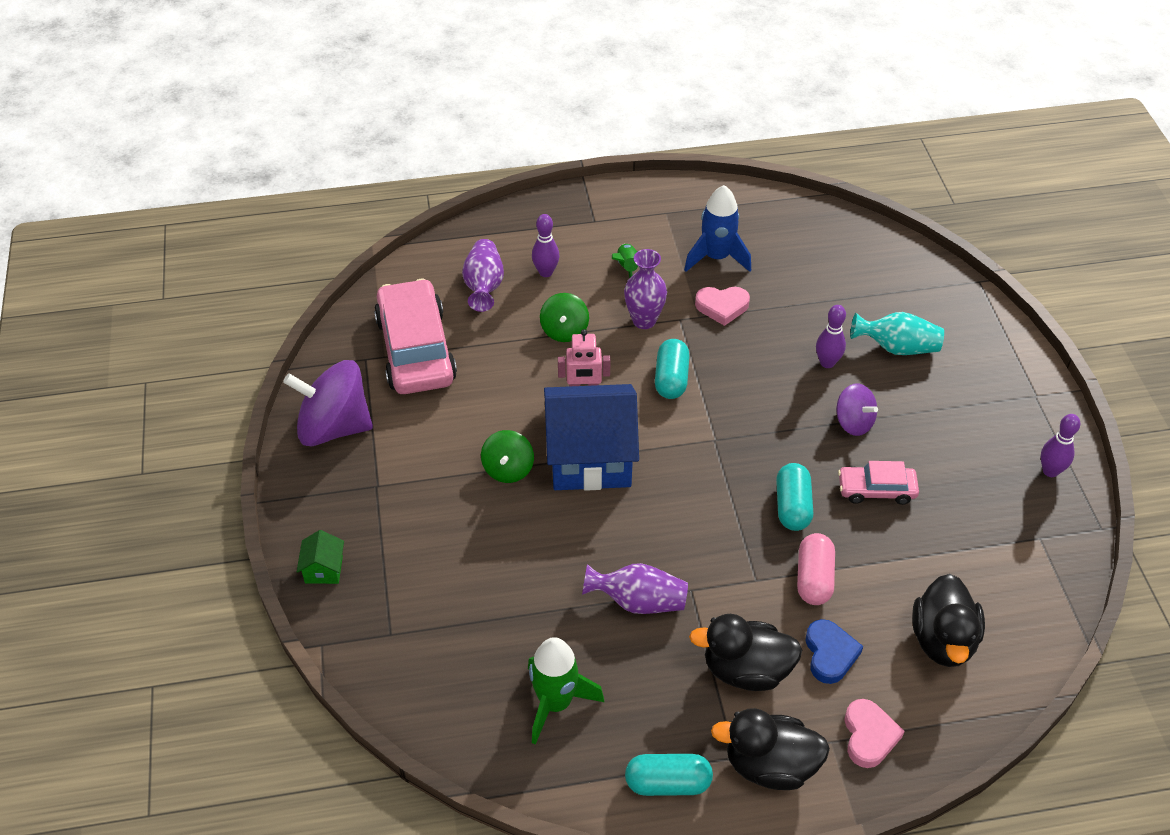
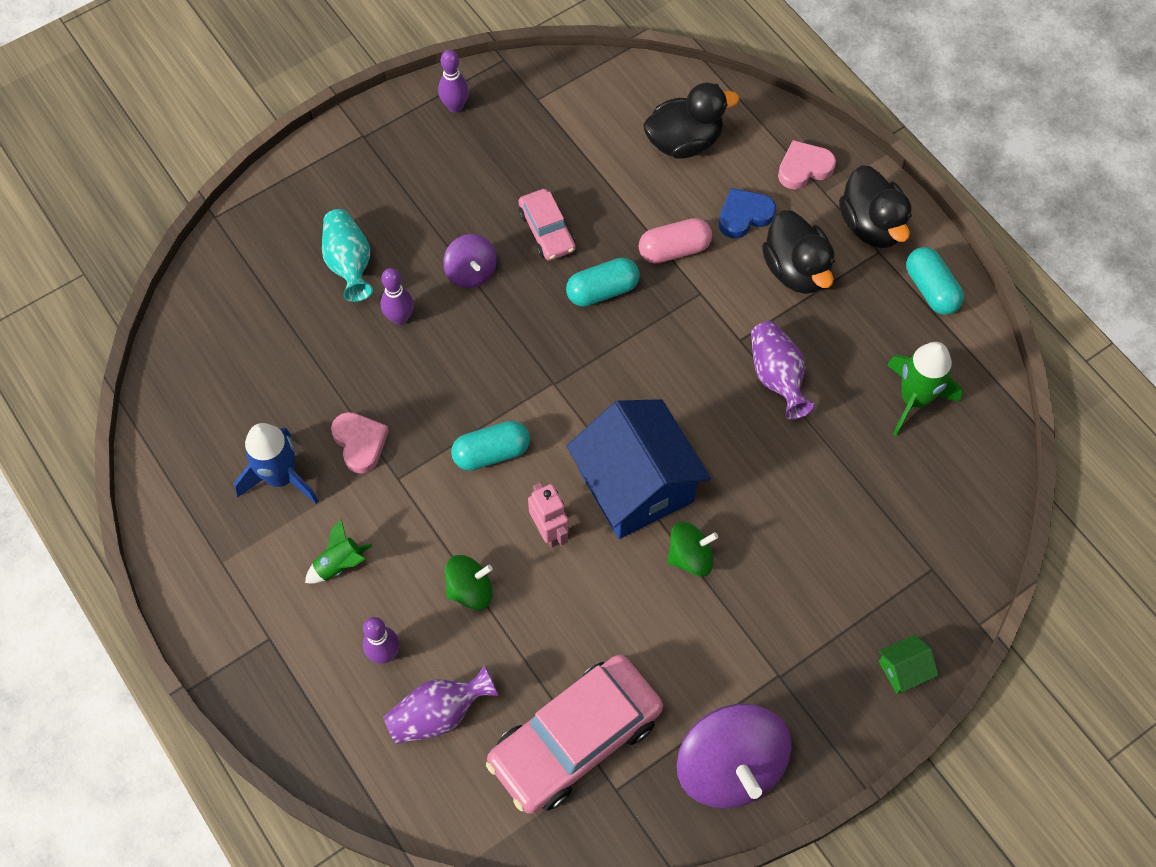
camera: 115 degrees left, 15 degrees up
purple vase [624,249,667,329] -> none
purple spinning top [837,384,878,436] -> purple spinning top turned 135 degrees clockwise [443,234,497,288]

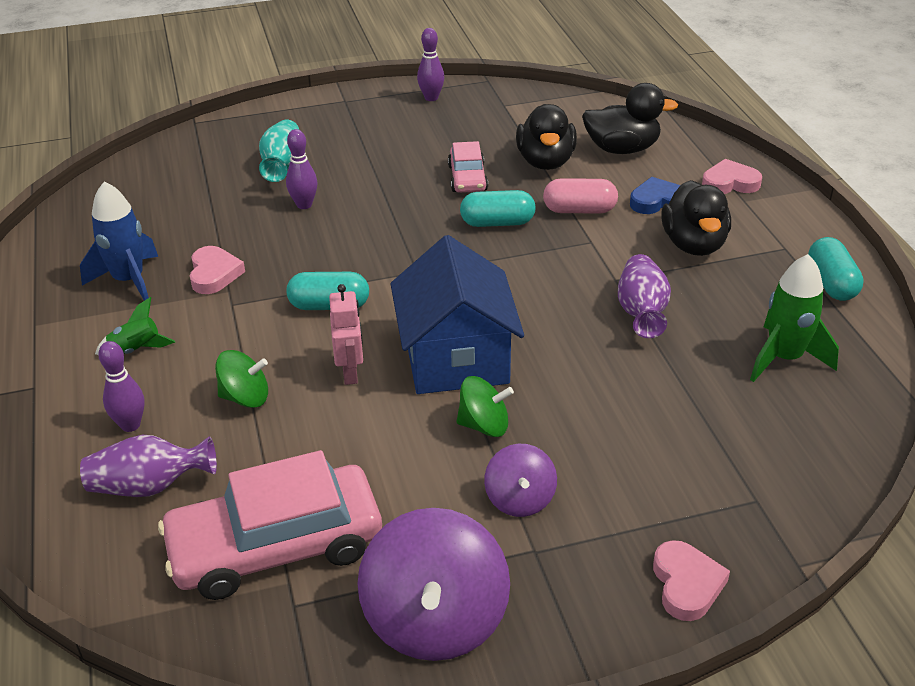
camera: 20 degrees right, 25 degrees down
purple spinning top [443,234,497,288] -> purple spinning top moved to [484,444,557,517]
black duck [839,165,912,248] -> black duck moved to [516,104,577,170]
green house [879,634,939,694] -> pink heart [653,540,730,621]

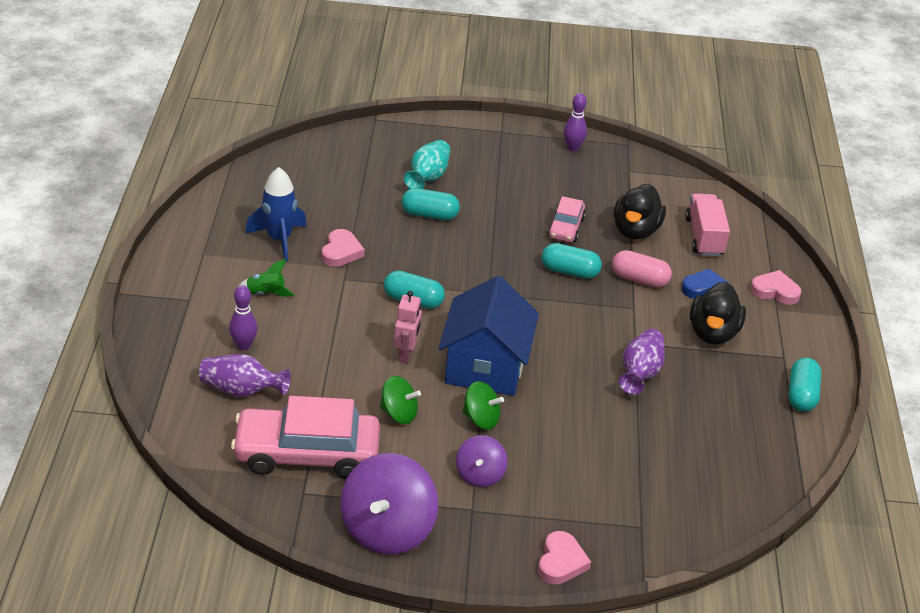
camera: 15 degrees right, 0 degrees up
green spinning top [215,350,268,408] -> green spinning top moved to [380,376,421,424]
purple bowling pin [286,129,317,209] -> turquoise capsule [401,188,460,220]
black duck [582,83,678,154] -> pink truck [685,193,730,256]
green rocket [750,254,839,382] -> none

